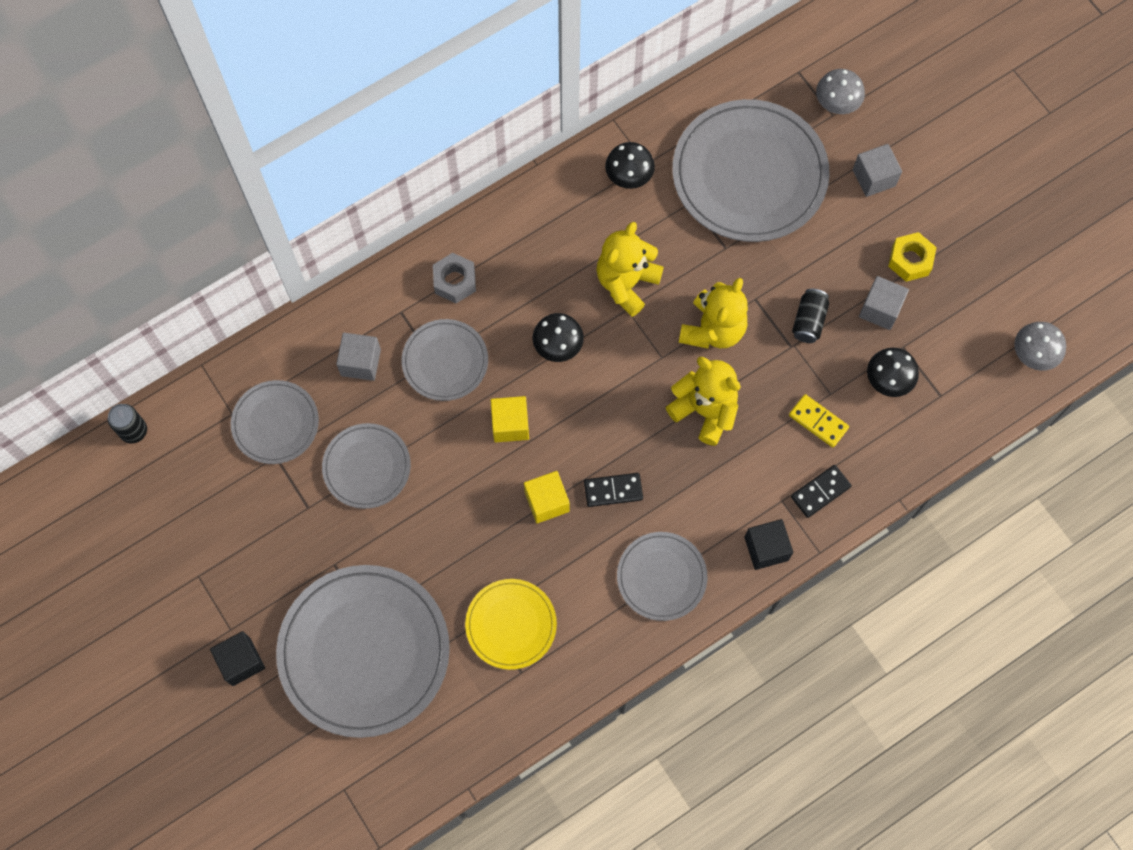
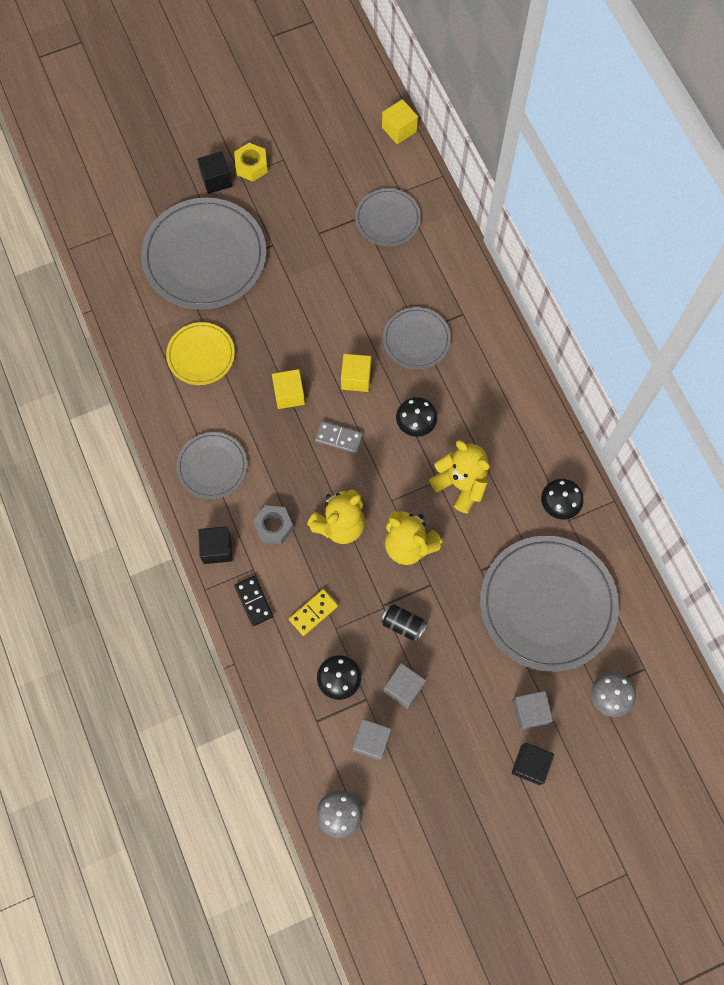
camera: 100 degrees right, 0 degrees up
black can [108,404,147,444] -> yellow cube [382,99,418,144]
grey plate [322,423,411,509] -> none
grey cube [336,333,381,381] -> grey cube moved to [353,719,391,761]
grey nut [433,253,476,303] -> grey nut moved to [253,505,294,545]
black domino [584,473,643,507] -> none
yellow nut [888,232,937,282] -> yellow nut moved to [234,143,268,181]
none -> grey domino [315,421,363,453]
none -> black cube [511,742,554,785]

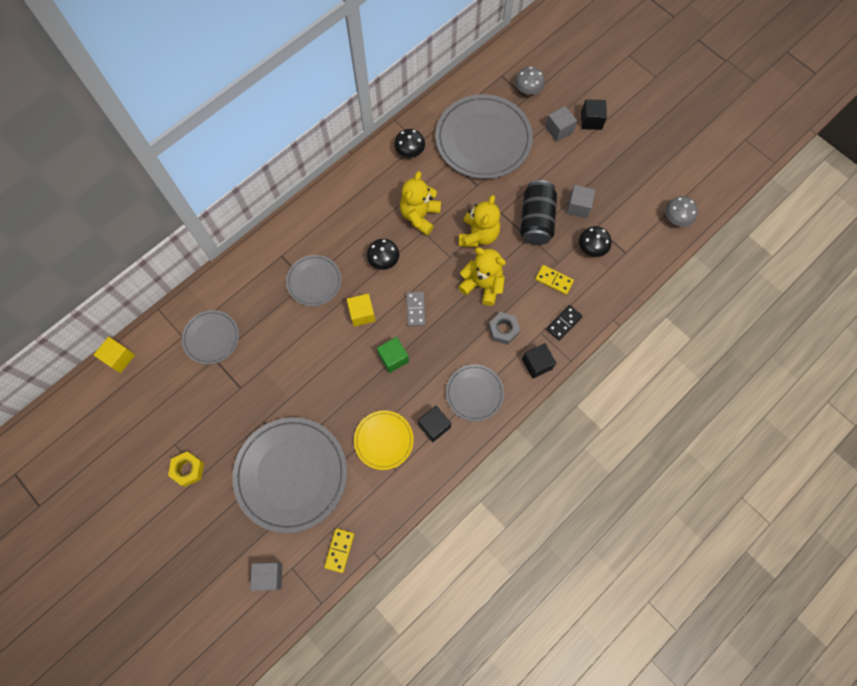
camera: 110 degrees left, 0 degrees up
black cube [197,151,232,194] -> black cube moved to [418,405,451,442]
yellow cube [272,369,305,409] -> green cube [377,337,409,373]
grey cube [353,719,391,761] -> grey cube moved to [250,563,282,591]
black can [381,604,427,641] -> black can [520,180,557,245], size x1.85
none -> yellow domino [324,528,354,573]

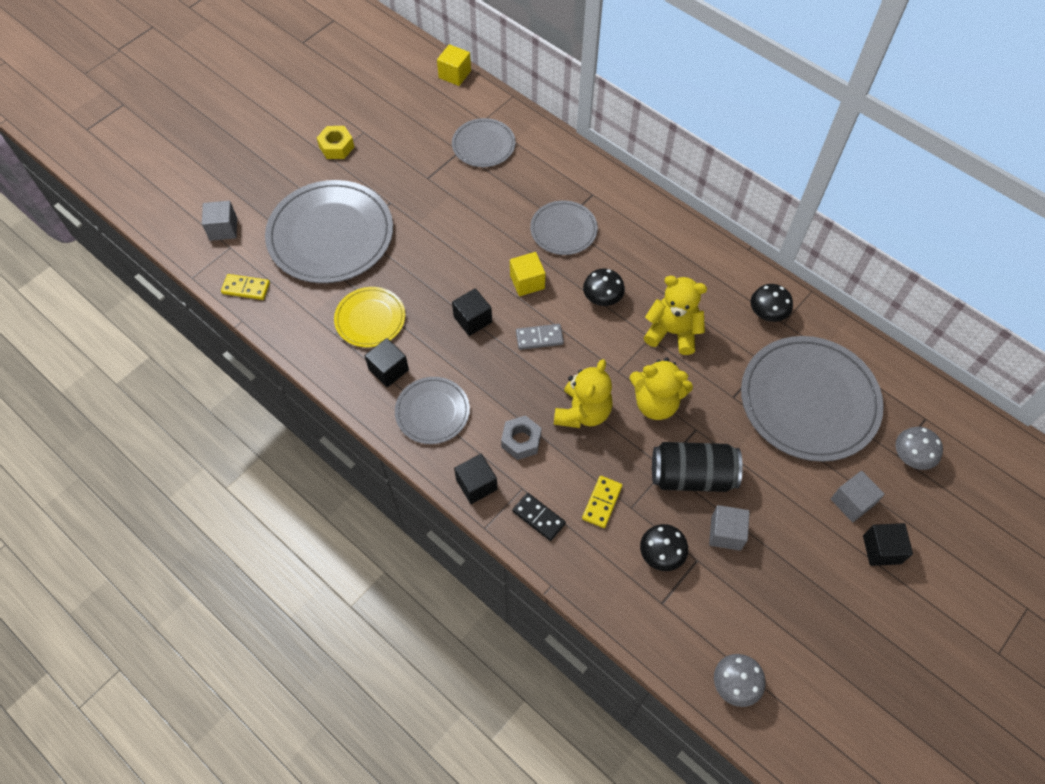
camera: 85 degrees right, 10 degrees down
green cube [377,337,409,373] -> black cube [452,288,492,336]

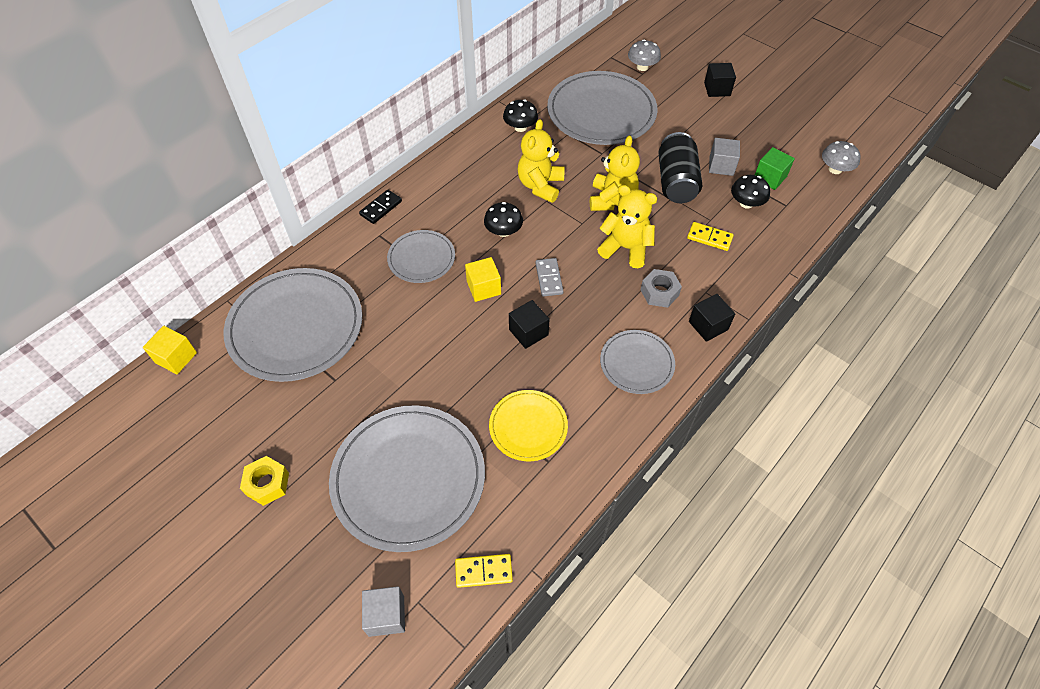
camera: 90 degrees left, 5 degrees down
yellow domino [221,274,270,300] -> yellow domino turned 75 degrees clockwise [455,554,513,588]
black cube [365,338,409,387] -> none
grey plate [452,118,516,167] -> grey plate [224,268,362,382], size x1.88
black domino [512,493,566,541] -> black domino moved to [359,190,402,224]
grey cube [831,471,885,522] -> none
none -> green cube [755,147,795,190]

